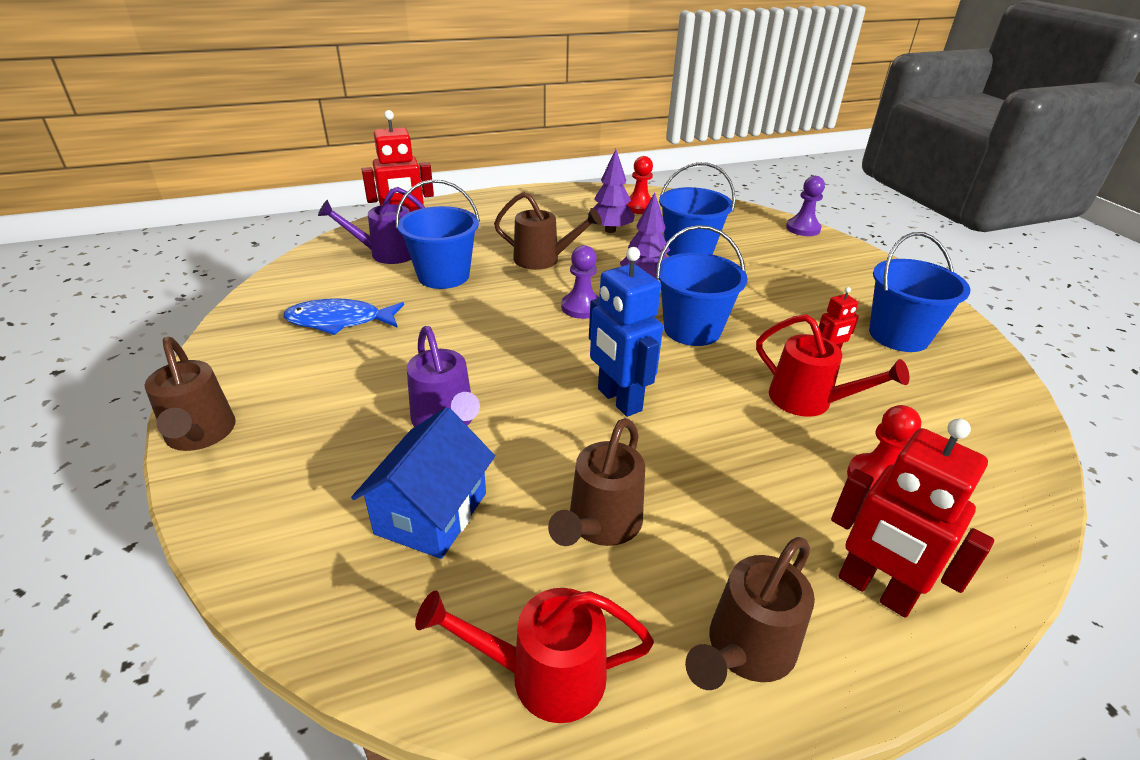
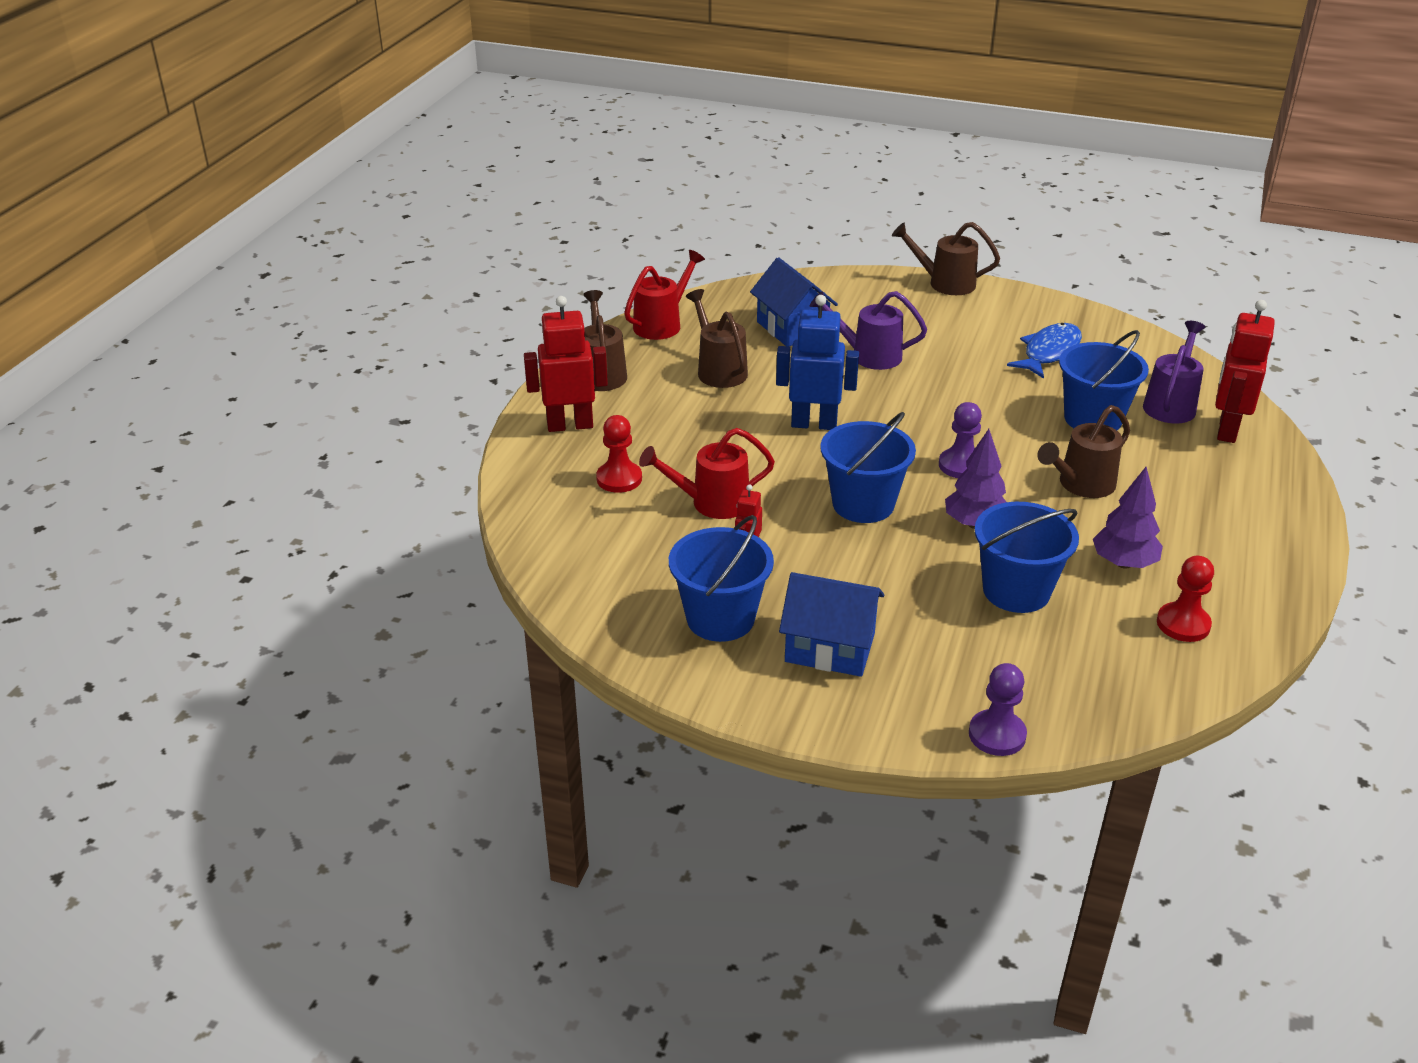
camera: 130 degrees right, 0 degrees up
none -> blue house [779,572,884,677]

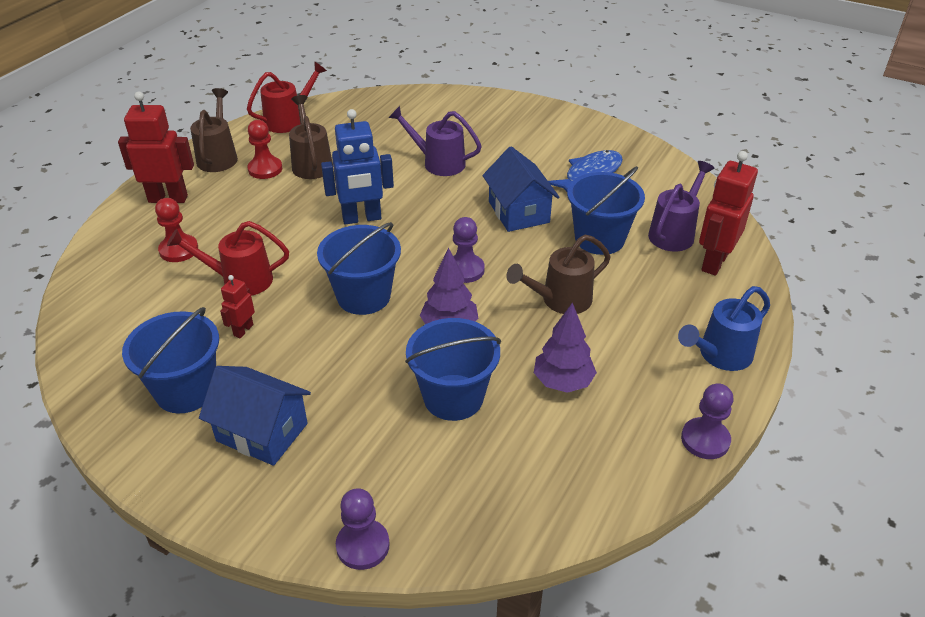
camera: 10 degrees right, 5 degrees up
blue house [750,257,838,346] -> blue house moved to [483,146,559,232]
blue robot [776,295,859,430] -> blue robot turned 150 degrees clockwise [321,109,394,224]
brown watering can [892,222,1000,295] -> none
red pawn [1157,556,1214,642] -> red pawn moved to [248,120,282,179]
none -> blue watering can [678,286,770,371]
none -> purple pawn [681,383,733,459]

